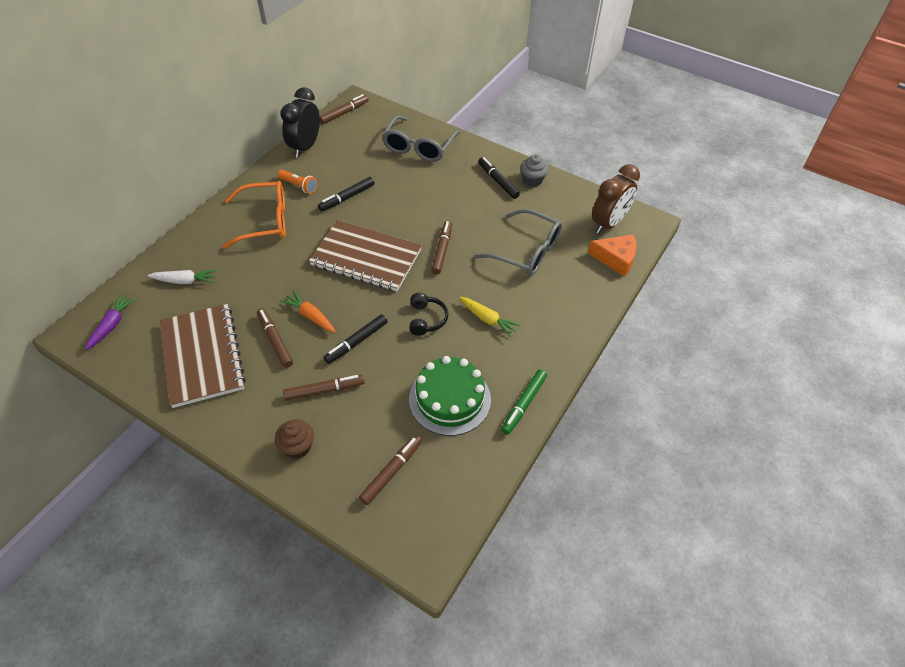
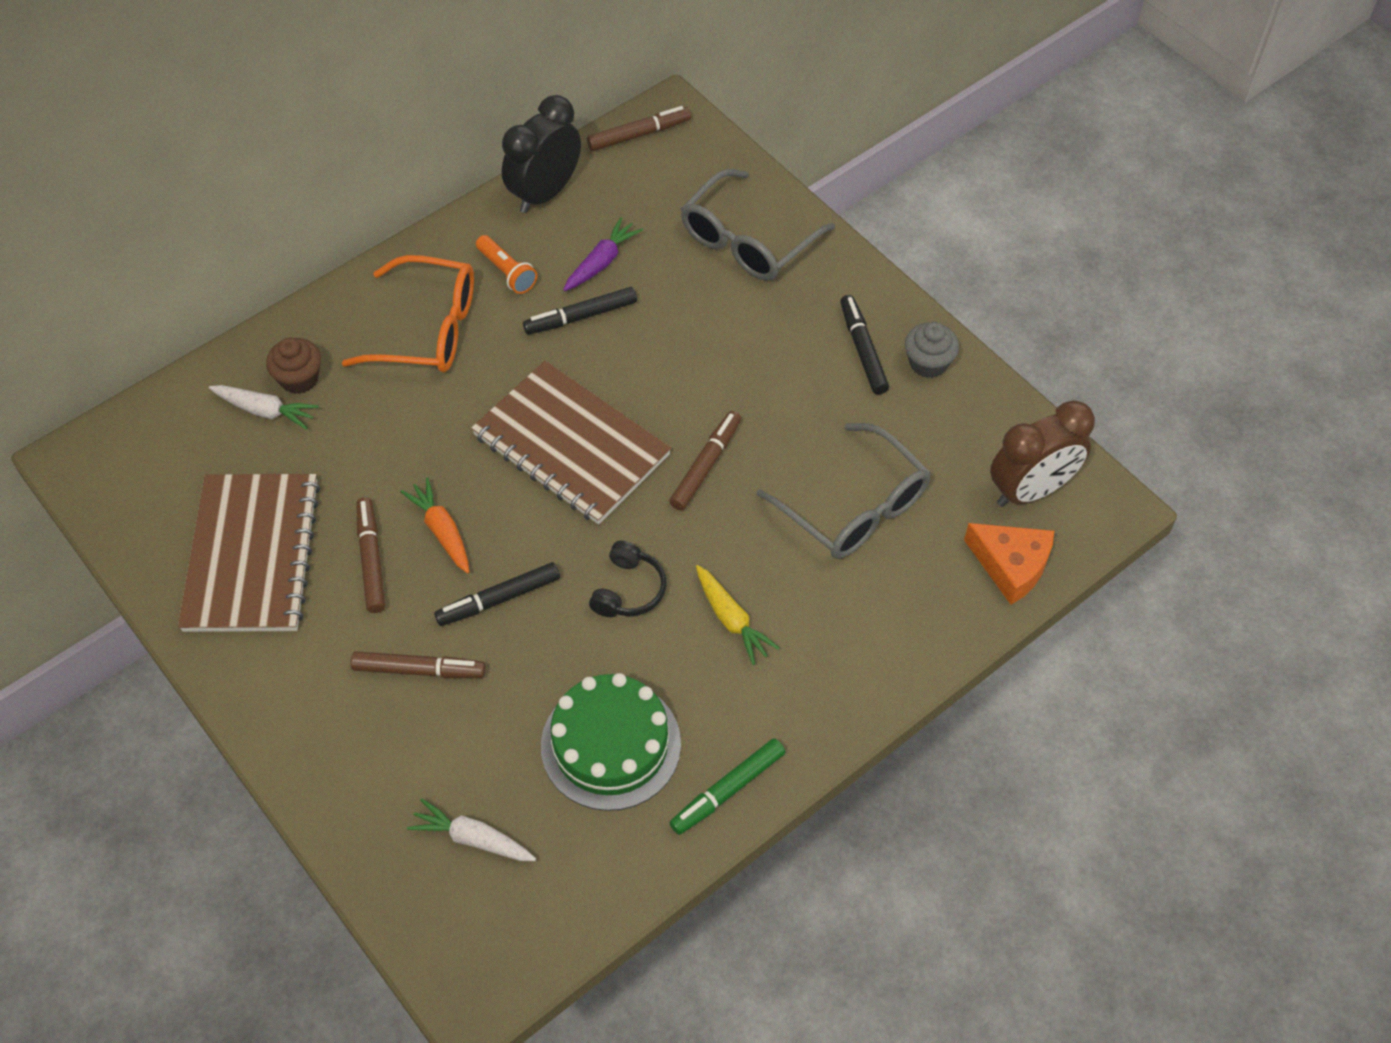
camera: 20 degrees right, 5 degrees up
purple carrot [85,294,136,350] -> purple carrot moved to [563,217,643,291]
brown cupcake [275,419,314,459] -> brown cupcake moved to [266,338,321,394]
brown marker [359,435,422,505] -> white carrot [407,798,536,861]

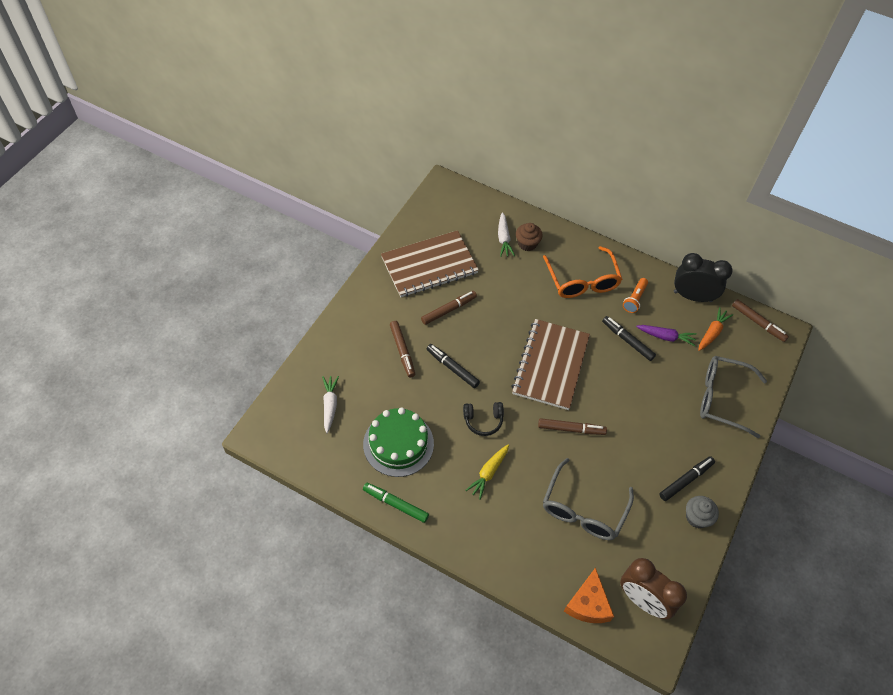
camera: 65 degrees right, 0 degrees up
orange carrot [400,478,469,573] -> orange carrot moved to [698,307,733,351]

